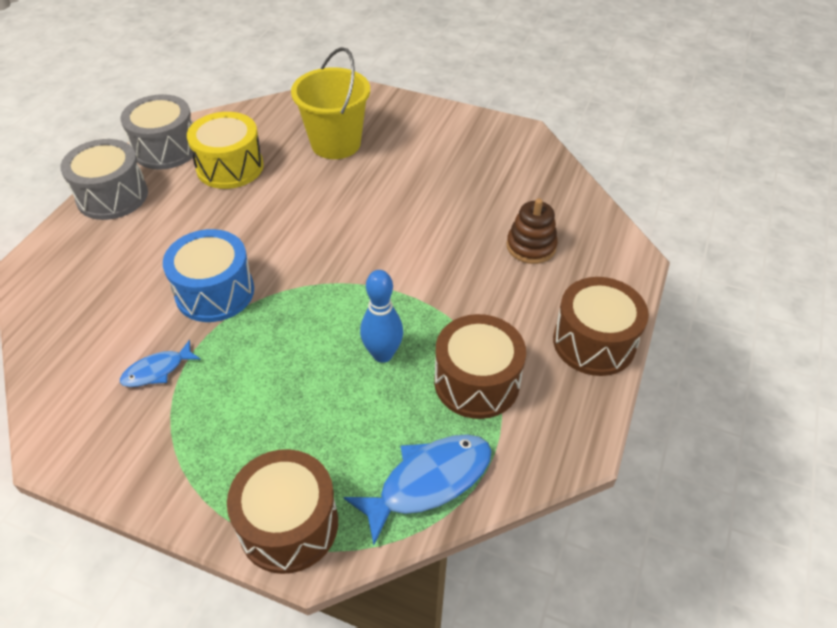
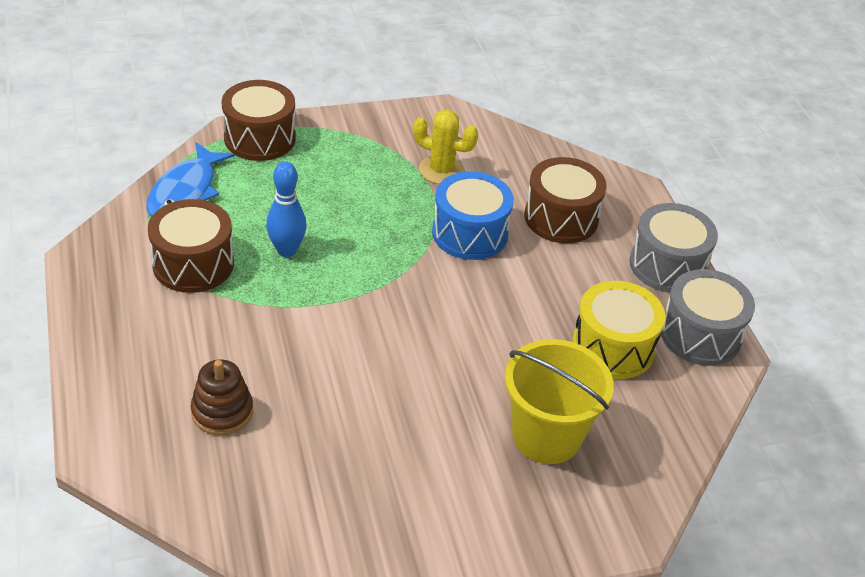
camera: 140 degrees right, 5 degrees down
blue fish [120,340,201,387] -> yellow cactus [413,109,478,184]
brown drum [553,277,649,376] -> brown drum moved to [524,157,607,243]

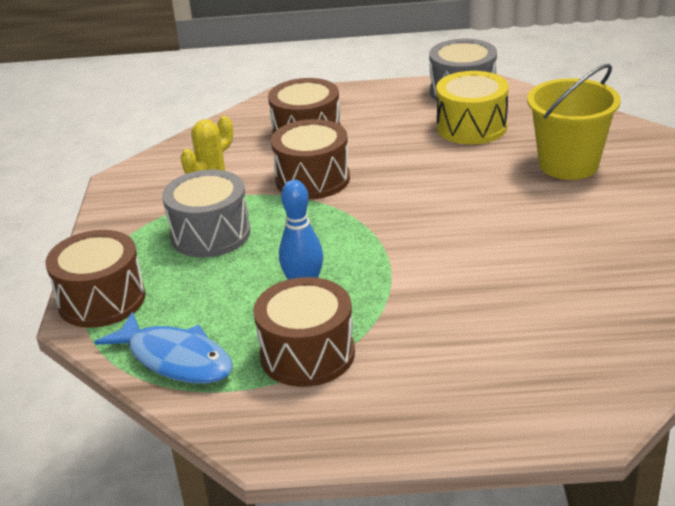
camera: 70 degrees left, 10 degrees down
brown stacking toy [191,360,253,435] -> none
blue drum [432,172,514,260] -> brown drum [271,119,350,199]
grey drum [629,203,718,293] -> grey drum moved to [162,170,250,258]

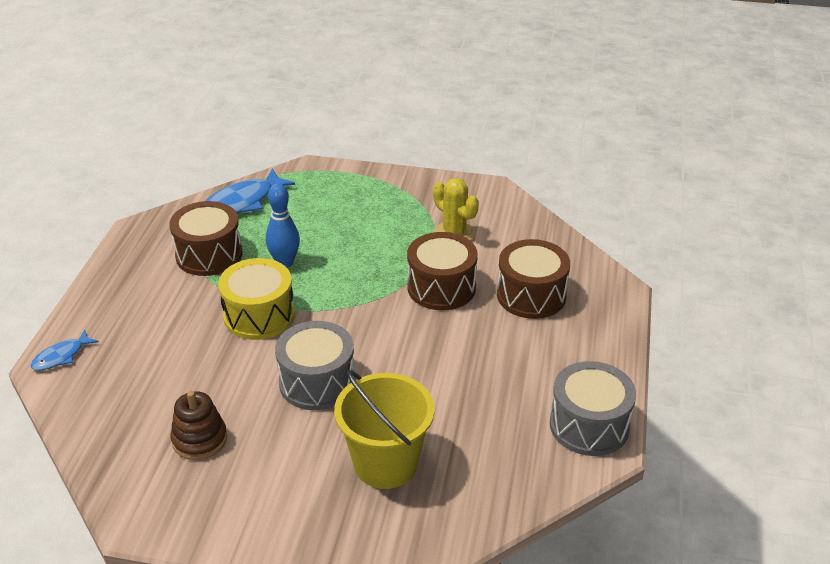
camera: 100 degrees right, 5 degrees up
brown drum [46,230,146,328] -> none
grey drum [162,170,250,258] -> grey drum moved to [275,321,355,410]
yellow drum [436,71,509,144] -> yellow drum moved to [218,258,295,340]
none -> blue fish [31,330,99,370]
none -> brown stacking toy [171,391,227,460]

